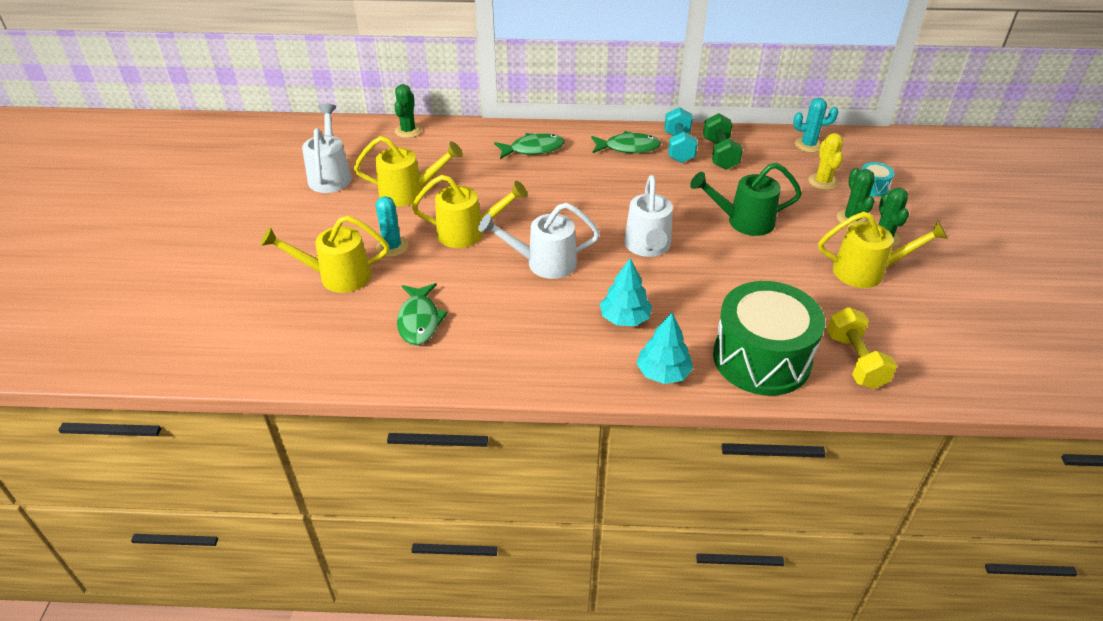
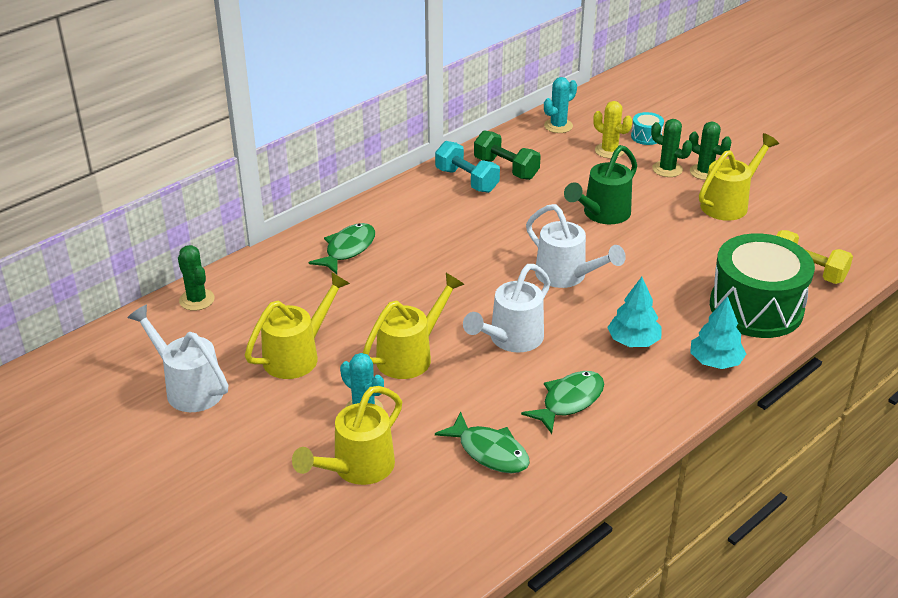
camera: 45 degrees left, 5 degrees down
green fish [591,131,661,153] -> green fish moved to [521,371,604,434]

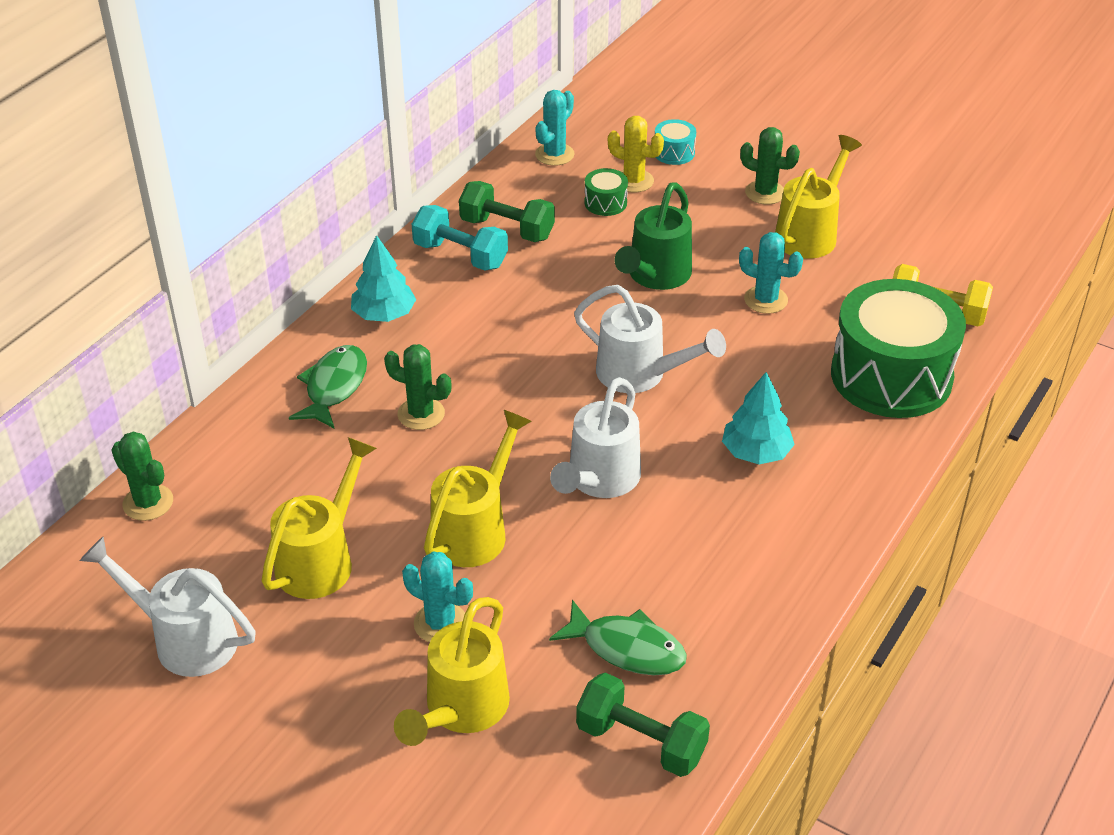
camera: 15 degrees left, 5 degrees up
green fish [521,371,604,434] -> none
green cactus [651,119,692,177] -> green cactus moved to [384,344,452,430]
turquoise tree [690,296,746,369] -> turquoise tree moved to [351,235,416,322]
none -> green dumbbell [576,672,710,777]
none -> green drum [584,168,628,216]
none -> turquoise cactus [739,232,803,314]

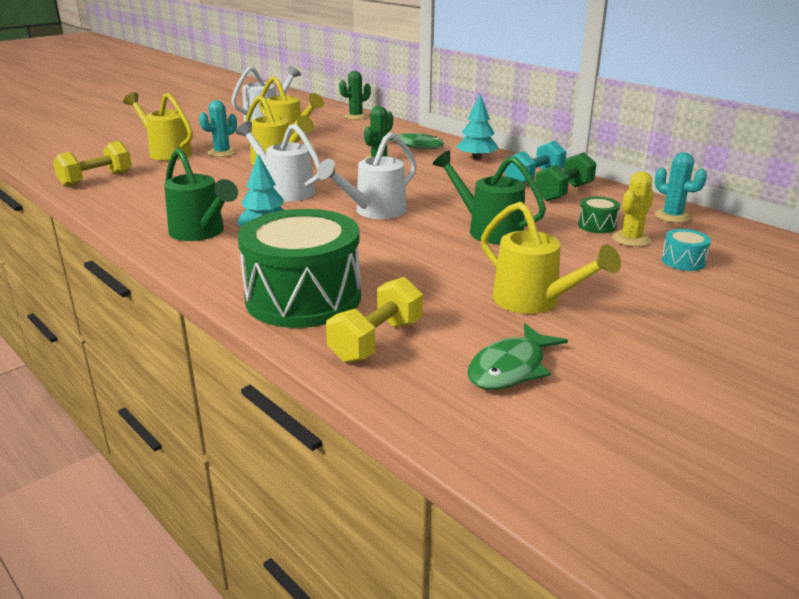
camera: 105 degrees right, 15 degrees down
green fish [549,600,687,675] -> green fish moved to [467,323,568,390]
green dumbbell [576,672,710,777] -> yellow dumbbell [53,141,132,187]
turquoise cactus [739,232,803,314] -> none
green cactus [740,127,800,204] -> none
none -> green watering can [164,148,238,241]

